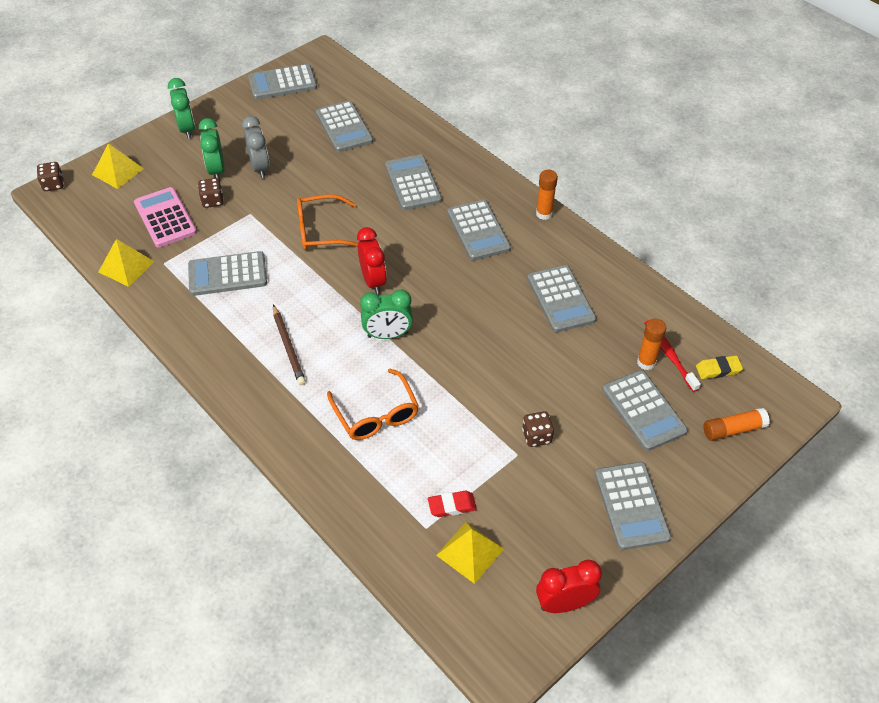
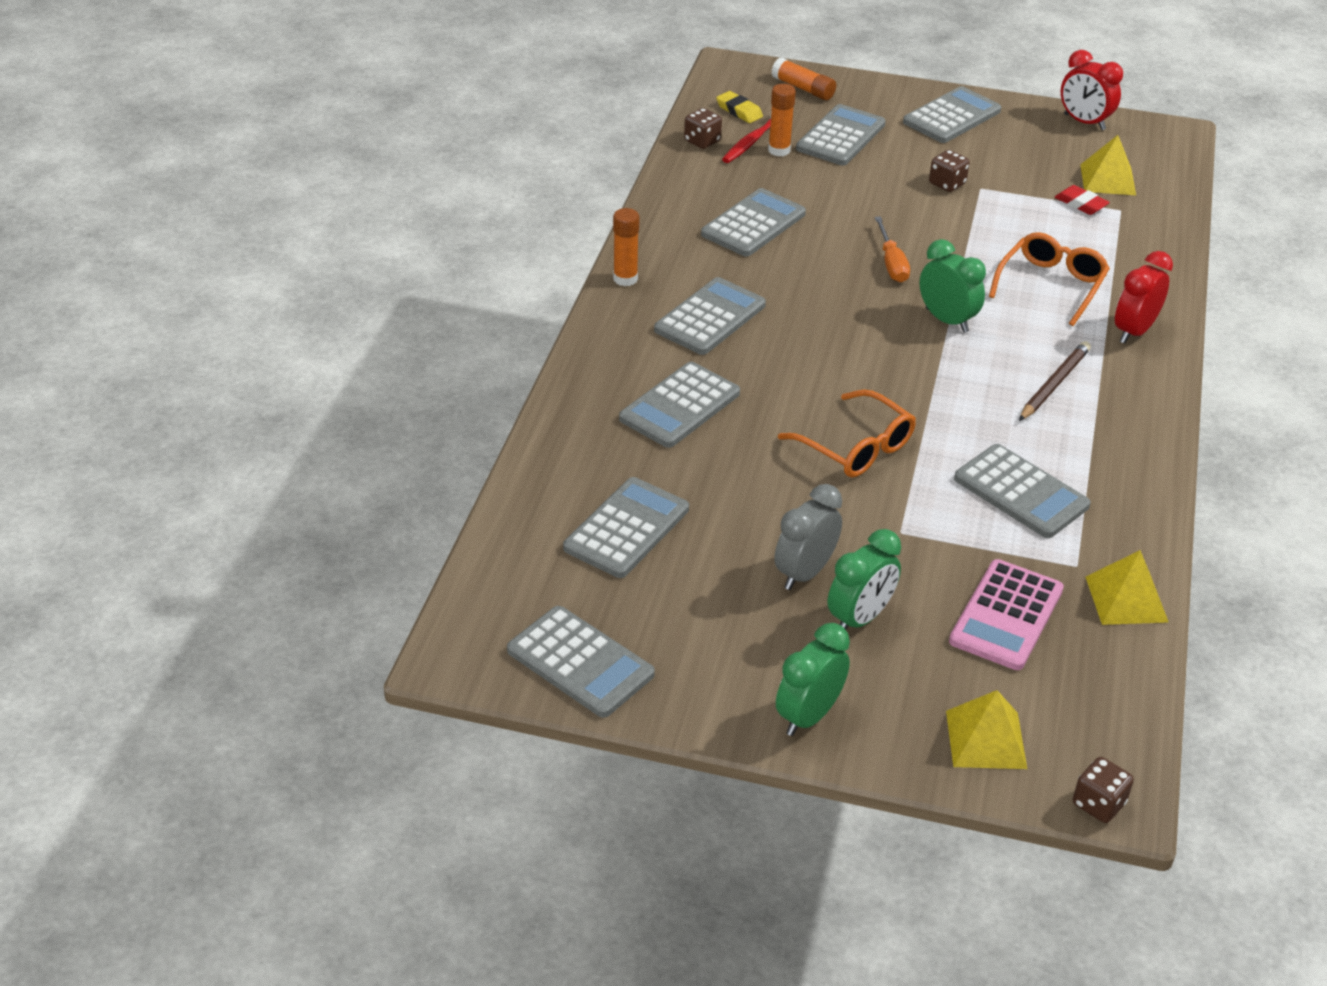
camera: 125 degrees left, 10 degrees down
brown dice [198,178,224,208] -> brown dice moved to [684,108,722,149]
red clock [357,227,387,294] -> red clock moved to [1115,251,1173,344]
none -> orange screwdriver [875,217,910,283]

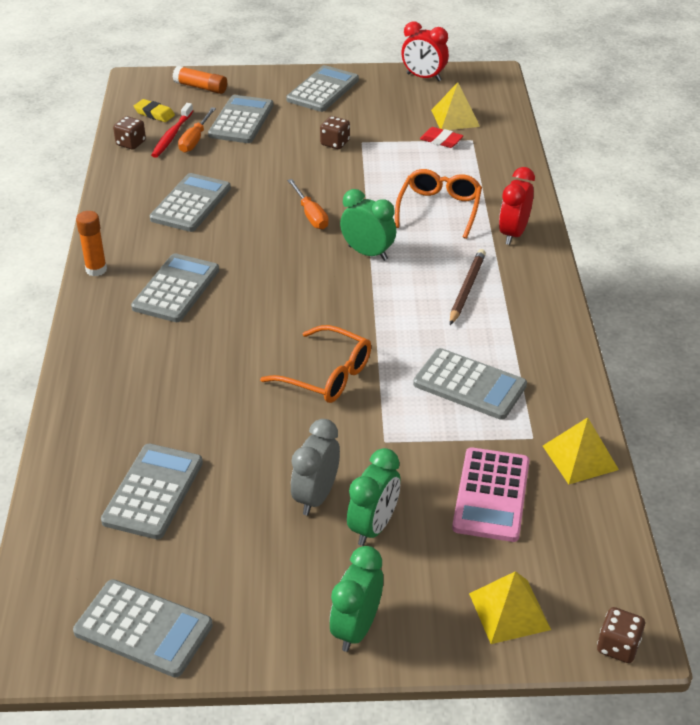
camera: 15 degrees left, 0 degrees up
grey calculator [619,362,740,448] -> none
orange glue stick [768,84,796,157] -> orange screwdriver [178,107,216,153]

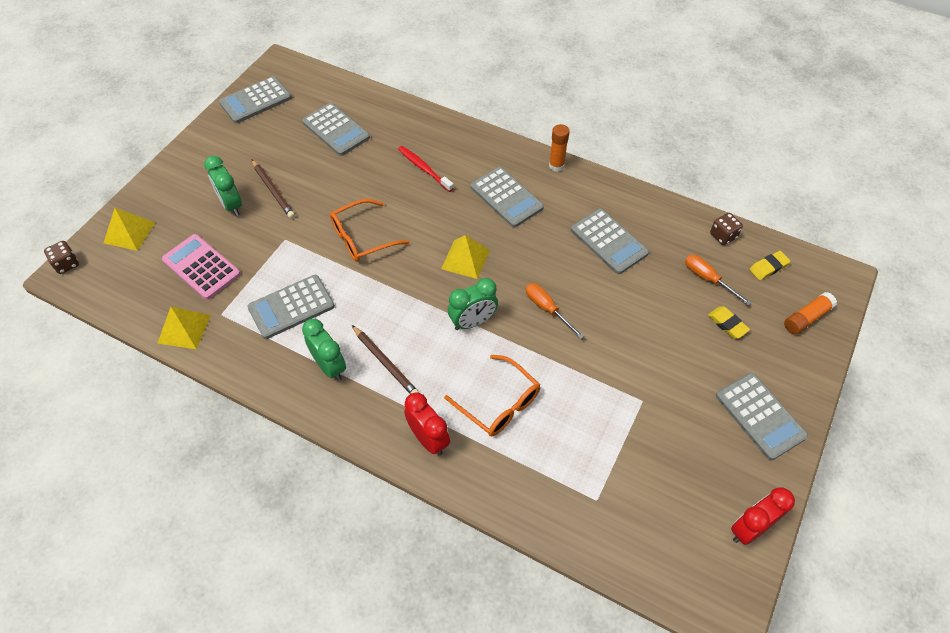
camera: 120 degrees right, 15 degrees up
red toothbrush [151,103,193,158] -> red toothbrush moved to [398,146,454,192]
grey calculator [208,95,273,143] -> yellow eraser [708,307,750,338]
orange screwdriver [287,179,329,229] -> orange screwdriver turned 45 degrees clockwise [526,283,584,339]
grey clock [291,419,340,515] -> brown pencil [252,160,295,219]
brown dice [320,116,350,149] -> none
green clock [330,546,383,652] -> green clock moved to [302,319,346,381]
red eraser [420,127,463,148] -> none
yellow pyramid [431,82,480,130] -> yellow pyramid moved to [441,235,490,279]

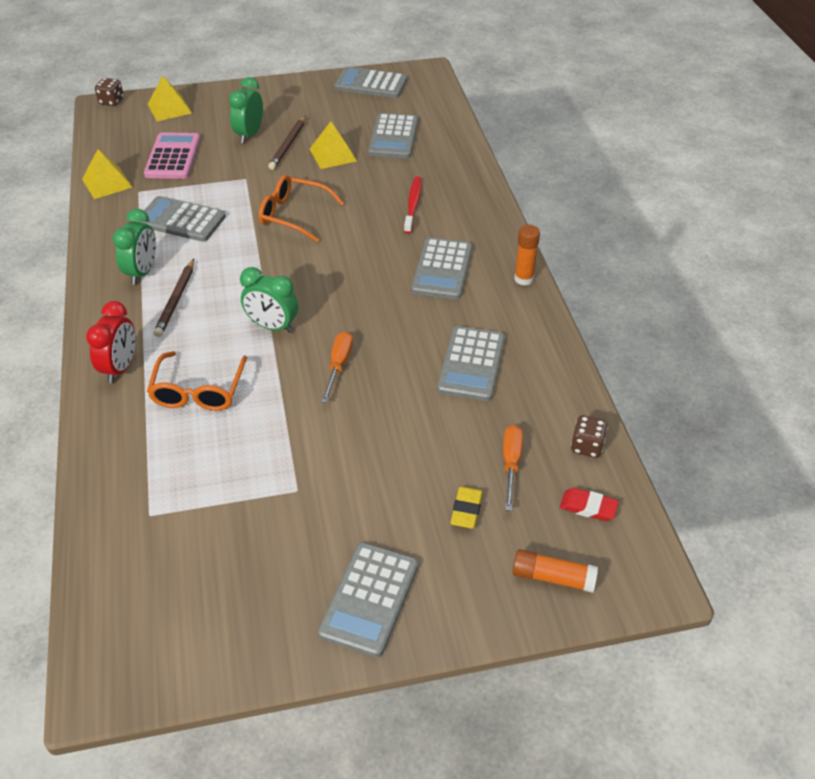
camera: 50 degrees right, 10 degrees down
yellow pyramid [441,235,490,279] -> yellow pyramid moved to [310,121,357,169]
red clock [731,487,795,545] -> none
yellow eraser [750,251,791,280] -> red eraser [560,488,619,521]

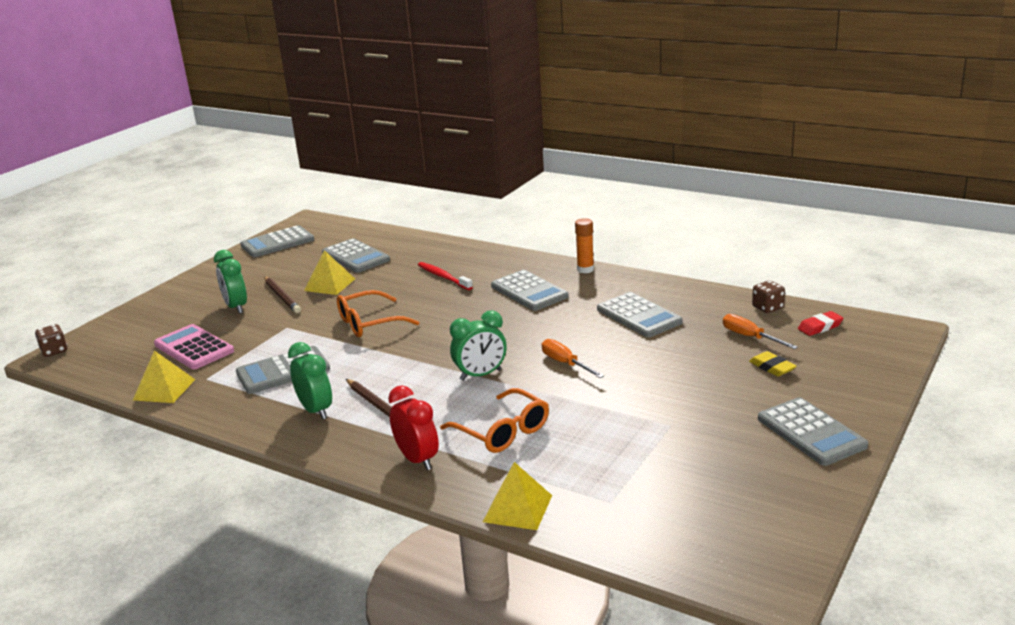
camera: 45 degrees left, 20 degrees down
yellow pyramid [148,76,192,121] -> yellow pyramid moved to [483,462,552,530]
orange glue stick [513,549,598,593] -> none

